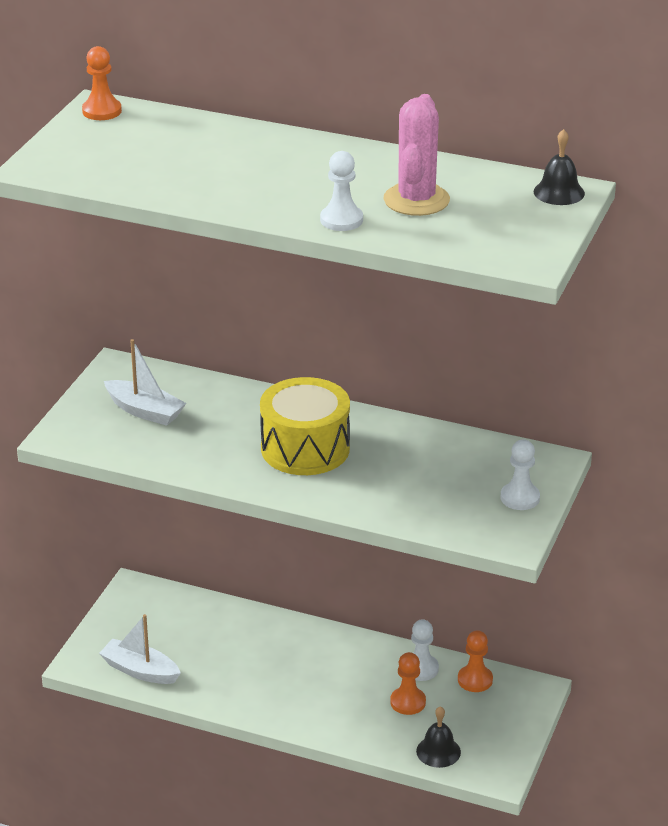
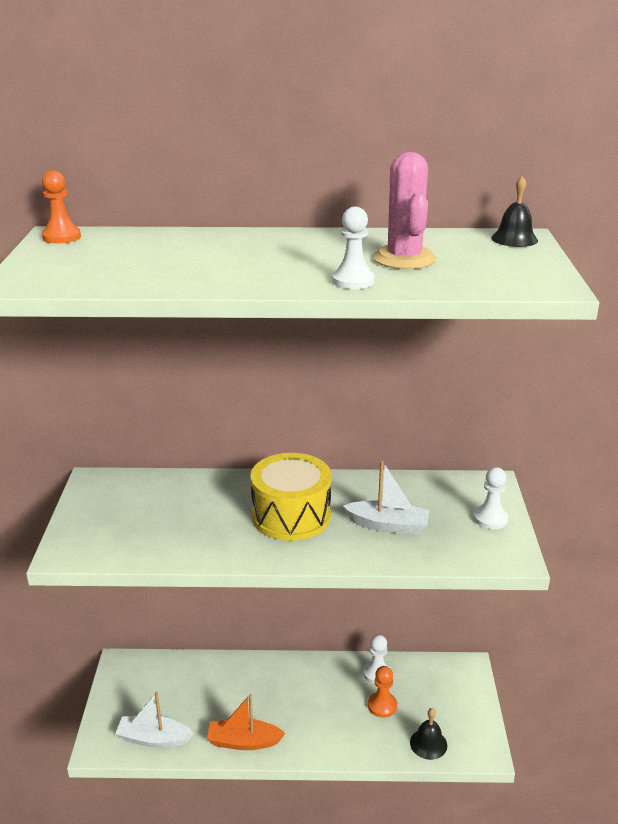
camera: 20 degrees left, 5 degrees down
white boat [104,339,186,426] -> white boat moved to [343,461,430,534]
orange pawn [458,630,493,692] -> none
none -> orange boat [207,694,285,750]

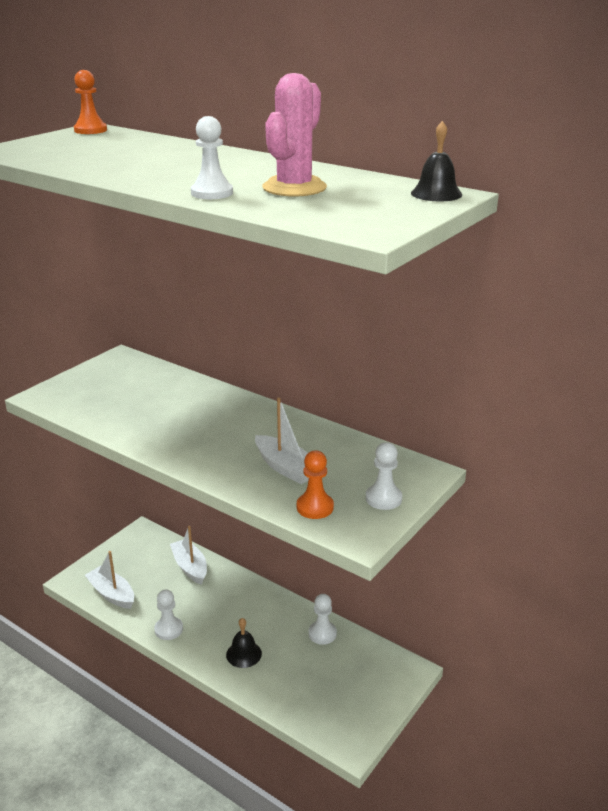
camera: 35 degrees right, 0 degrees up
orange boat [207,694,285,750] -> white pawn [154,589,183,640]
yellow drum [250,453,332,541] -> none
orange pawn [368,666,397,718] -> orange pawn moved to [297,451,334,519]
black bell [410,708,447,760] -> black bell moved to [226,618,262,668]
none -> white boat [170,526,207,585]

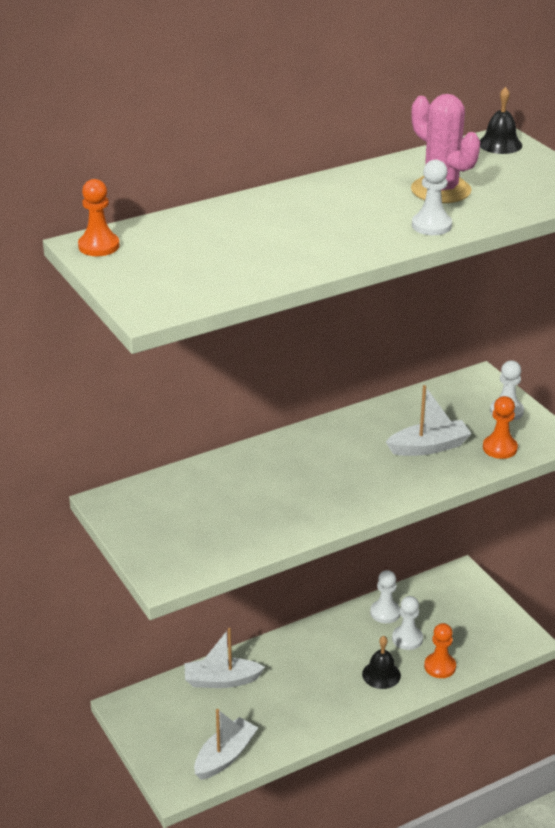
camera: 65 degrees left, 5 degrees up
white boat [85,551,134,609] -> white boat turned 150 degrees clockwise [194,709,258,780]
white pawn [154,589,183,640] -> white pawn moved to [392,596,423,650]
none -> orange pawn [424,623,456,678]

